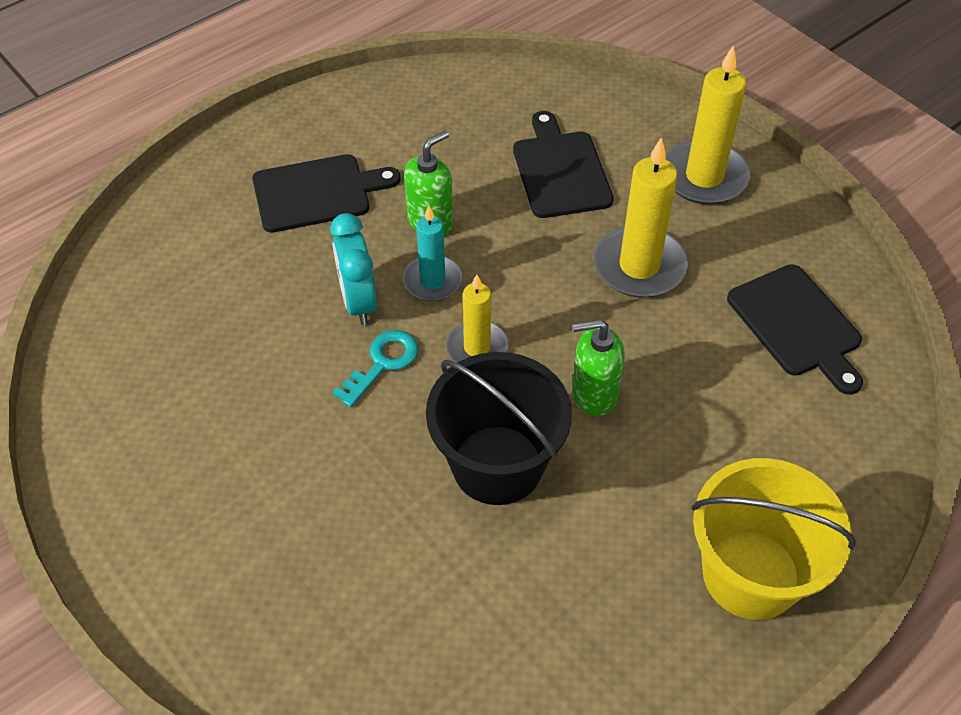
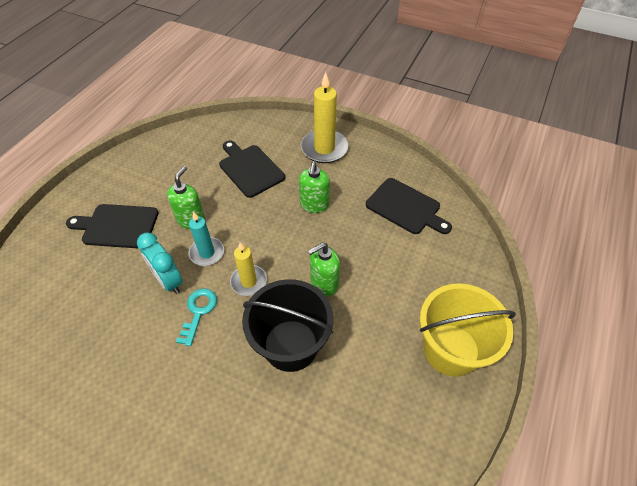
camera: 25 degrees left, 0 degrees up
black cutting board [252,154,401,233] -> black cutting board turned 135 degrees counterclockwise [66,204,159,249]
yellow candle [593,137,688,298] -> green soap dispenser [299,161,330,213]

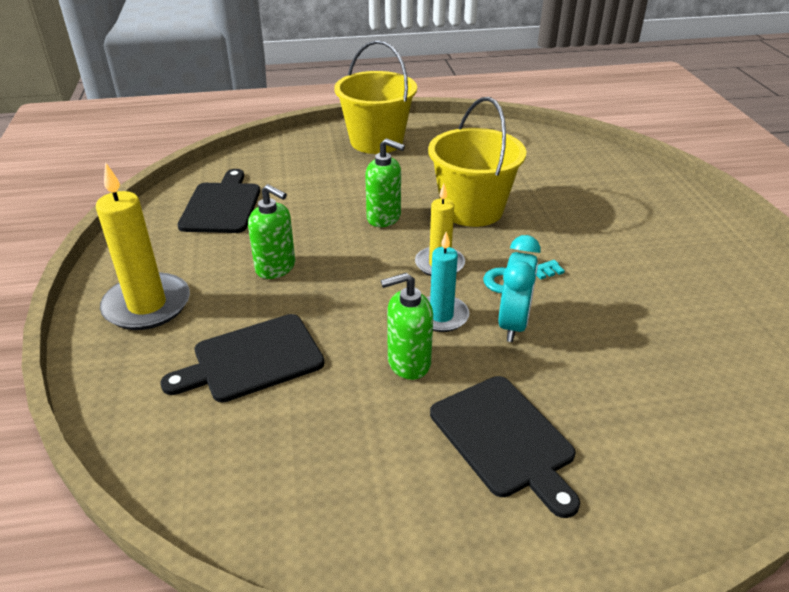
camera: 125 degrees left, 15 degrees down
black cutting board [219,141,285,198] -> black cutting board turned 45 degrees clockwise [160,314,325,402]
black bucket [242,279,333,372] -> yellow bucket [428,97,526,227]
green soap dispenser [299,161,330,213] -> green soap dispenser turned 60 degrees clockwise [248,184,295,279]

